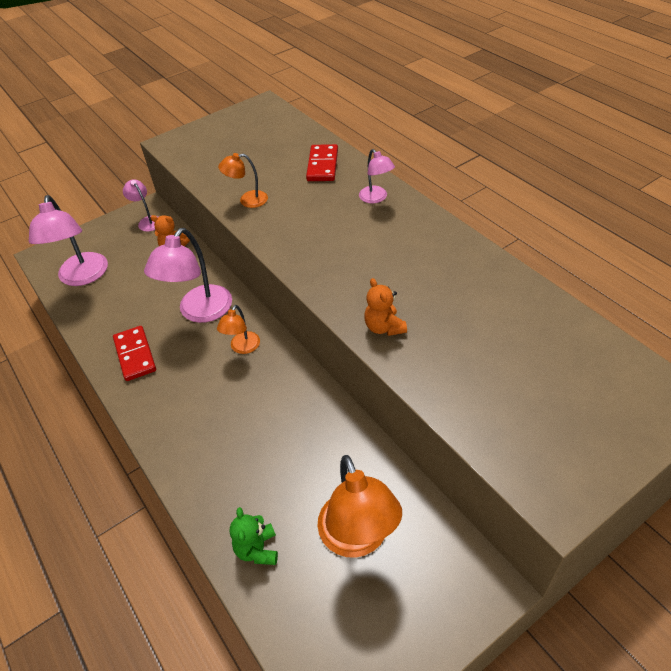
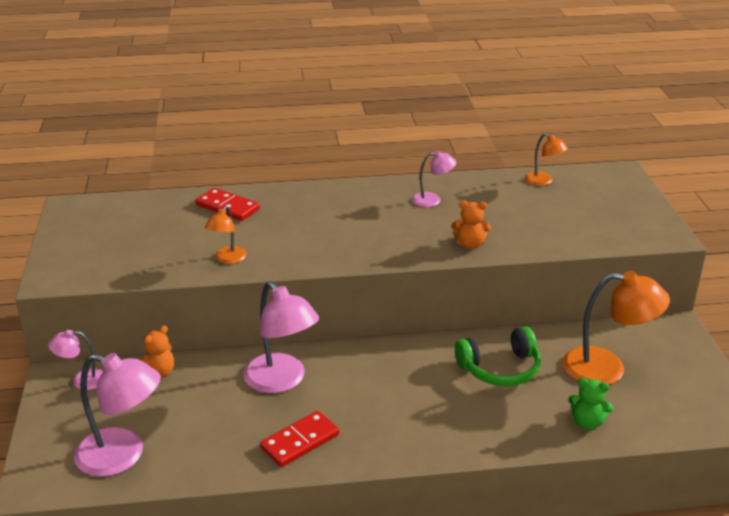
camera: 65 degrees left, 15 degrees down
red domino [113,326,156,381] -> red domino turned 45 degrees counterclockwise [260,411,339,467]
orange lamp [217,305,260,354] -> orange lamp moved to [525,133,568,186]
pink lamp [359,149,395,203] -> pink lamp moved to [412,150,456,207]
none -> green headphones [455,327,541,386]

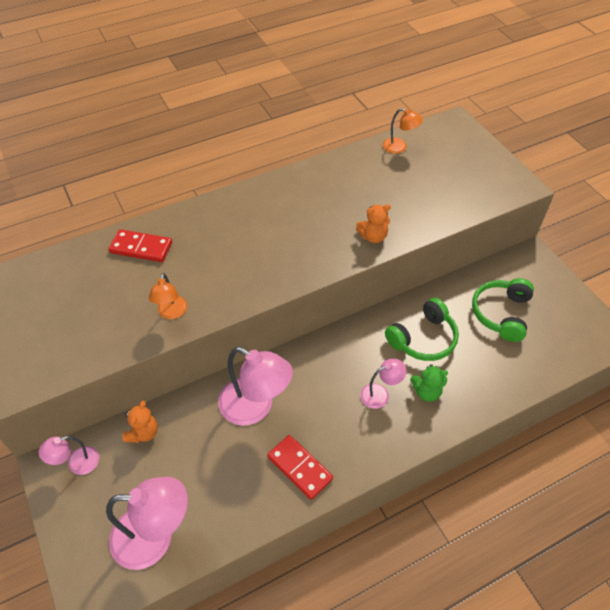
camera: 20 degrees left, 20 degrees up
red domino [260,411,339,467] -> red domino turned 75 degrees counterclockwise [267,435,333,500]
pink lamp [412,150,456,207] -> pink lamp moved to [360,359,407,409]
orange lamp [562,271,670,385] -> green headphones [472,278,534,342]
green teddy bear [568,378,614,430] -> green teddy bear moved to [410,364,448,402]

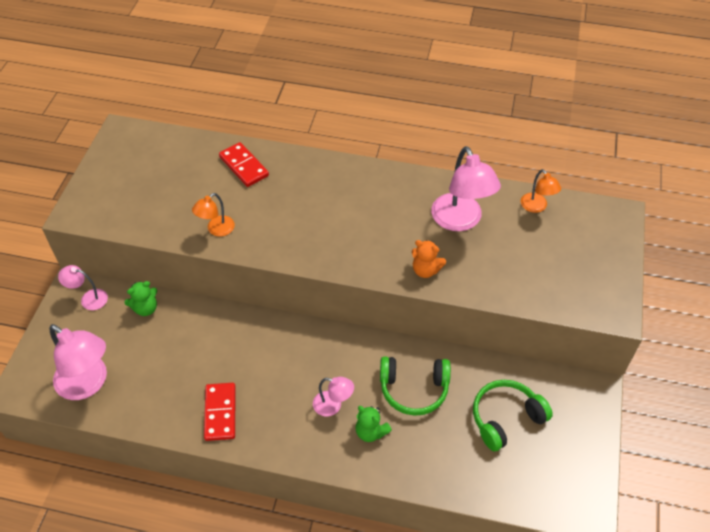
camera: 40 degrees right, 0 degrees up
orange teddy bear [122,401,158,443] -> green teddy bear [124,281,157,316]
pink lamp [218,347,293,426] -> pink lamp moved to [431,146,501,231]

